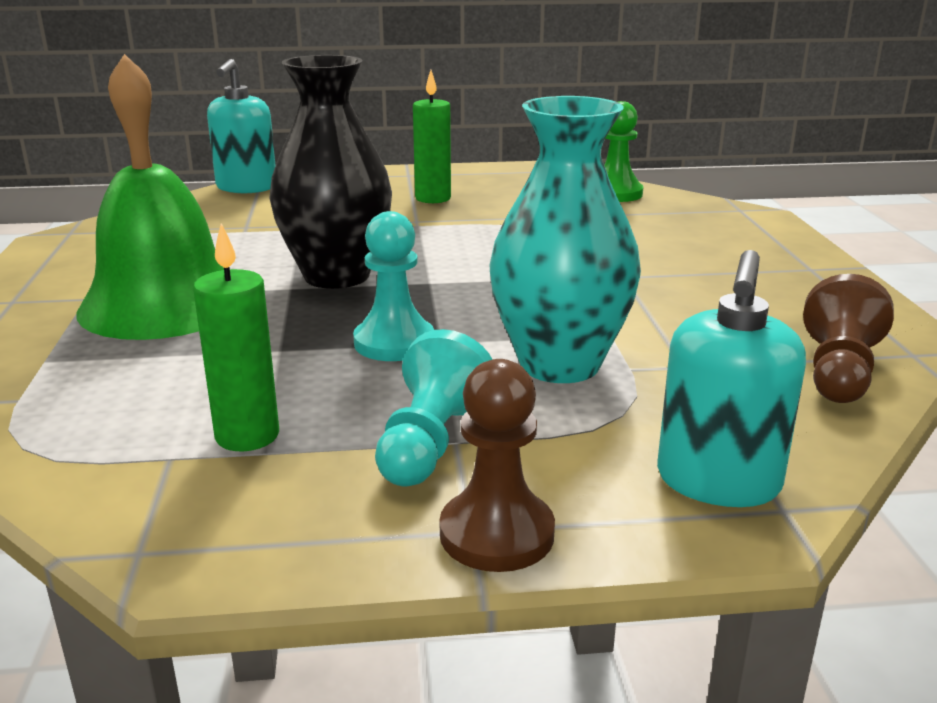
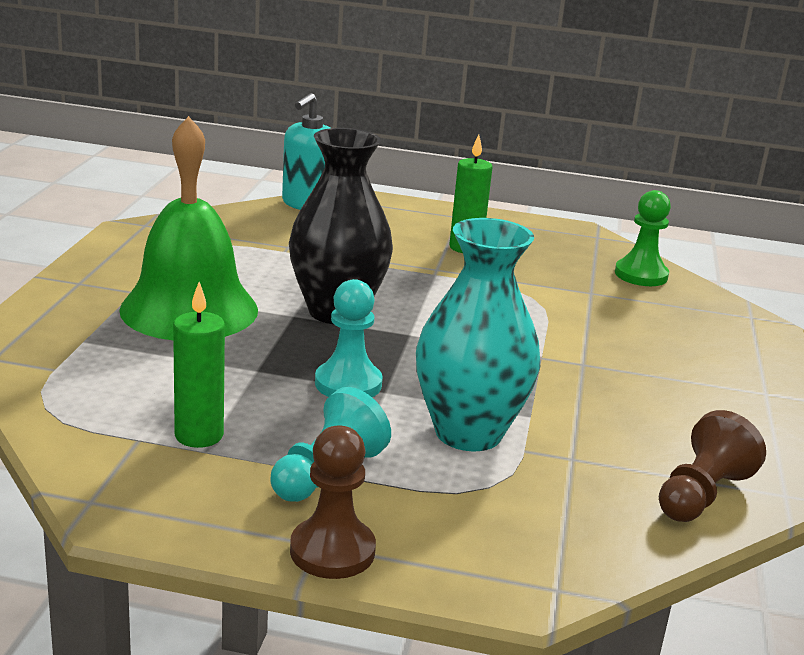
camera: 15 degrees right, 0 degrees up
turquoise soap dispenser [657,250,806,507] -> none

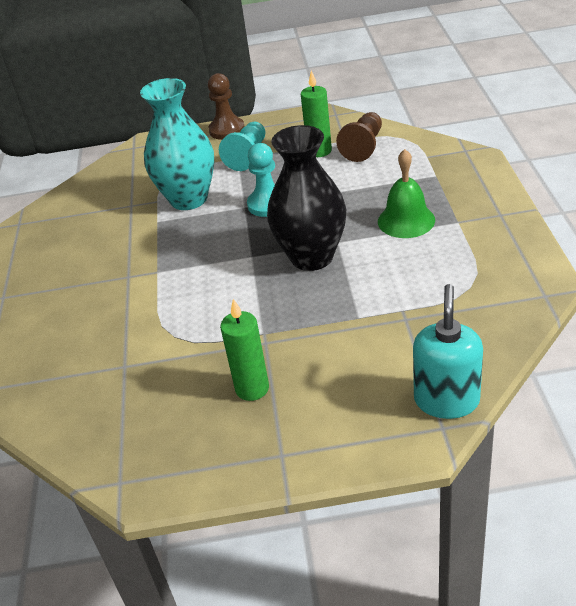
camera: 170 degrees right, 15 degrees up
green bell [119,116,258,340] -> green bell [378,149,435,238], size x0.59
green pawn [615,190,671,286] -> none
brown pawn [659,410,766,522] -> brown pawn moved to [336,112,382,162]

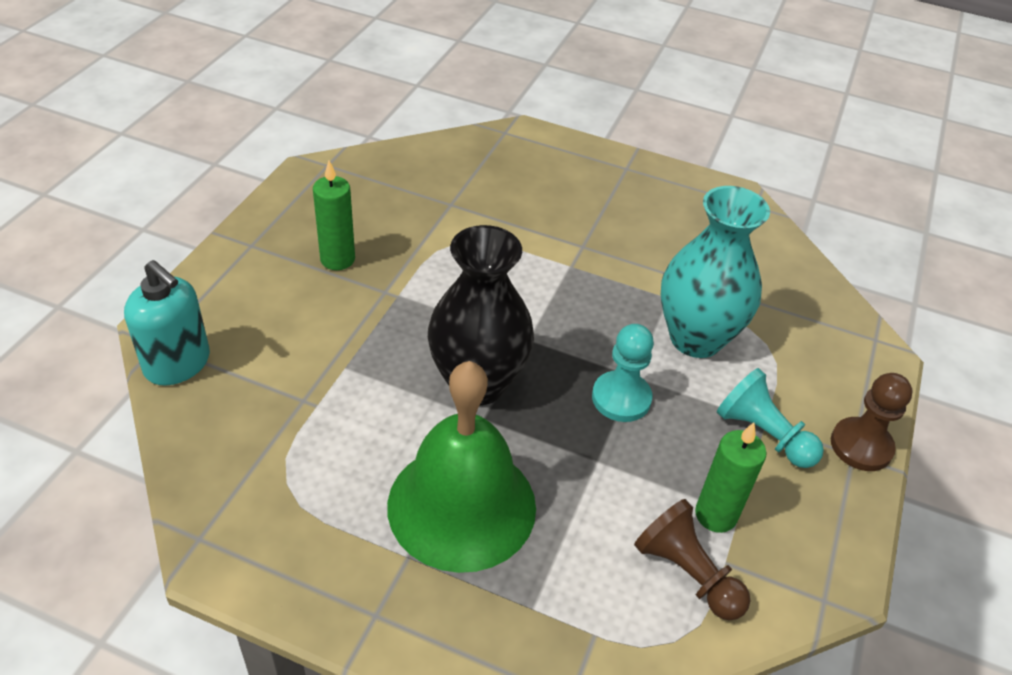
camera: 110 degrees right, 5 degrees up
green bell [378,149,435,238] -> green bell [387,361,536,573], size x1.71

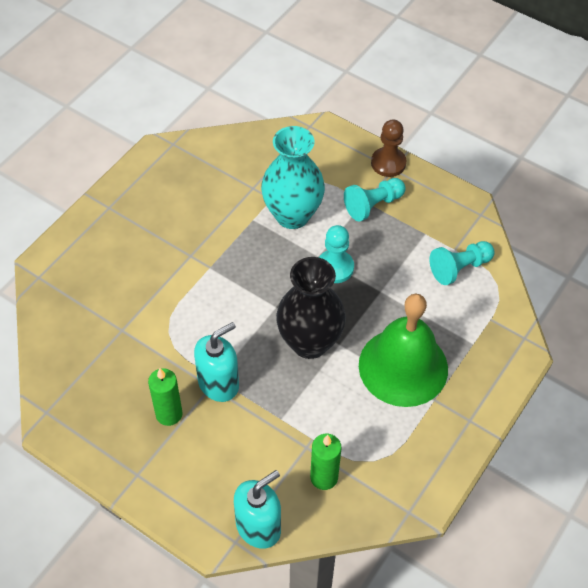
camera: 75 degrees left, 10 degrees up
brown pawn [634,499,750,620] -> turquoise pawn [430,241,495,285]
green candle [695,422,767,533] -> green candle moved to [310,434,341,490]
none -> turquoise soap dispenser [194,322,239,402]

